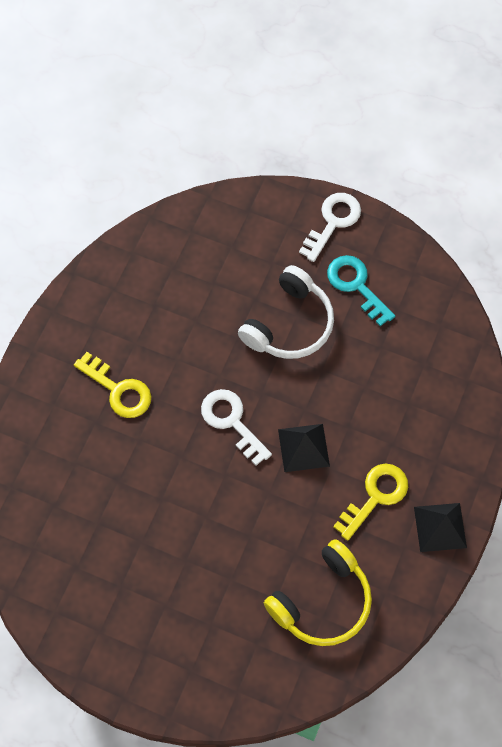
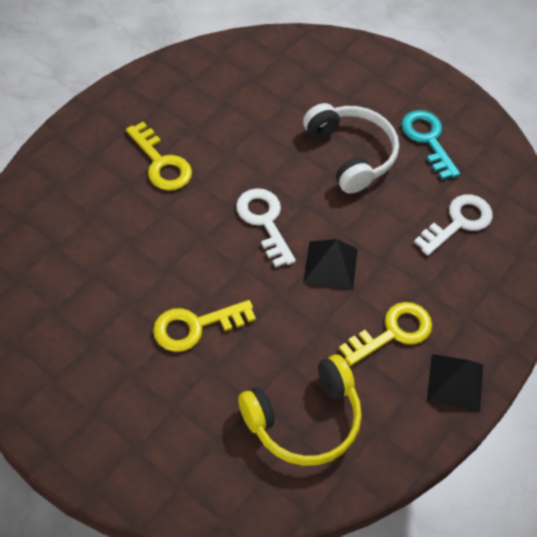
camera: 10 degrees right, 10 degrees down
white headphones [238,265,334,359] -> white headphones turned 75 degrees counterclockwise [303,103,399,194]
white key [299,193,361,262] -> white key moved to [414,194,493,256]
none -> yellow key [153,300,256,352]

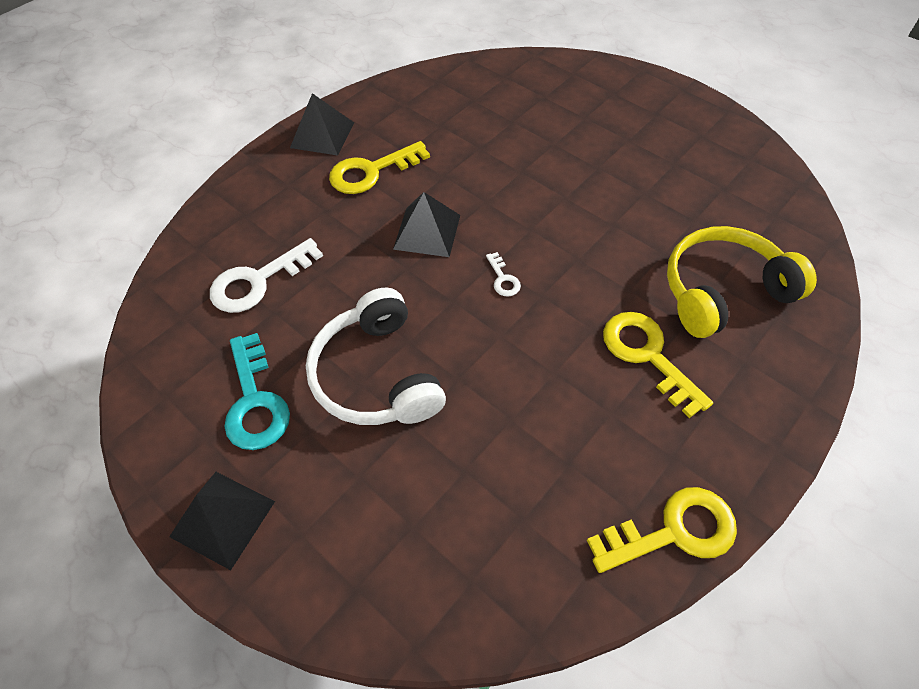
camera: 170 degrees left, 0 degrees up
yellow key [153,300,256,352] -> yellow key moved to [587,487,737,573]
white key [236,188,296,267] -> white key [486,252,521,297], size x0.48
yellow headphones [238,355,362,466] -> yellow headphones moved to [667,226,817,338]
none -> black pyramid [169,472,275,570]

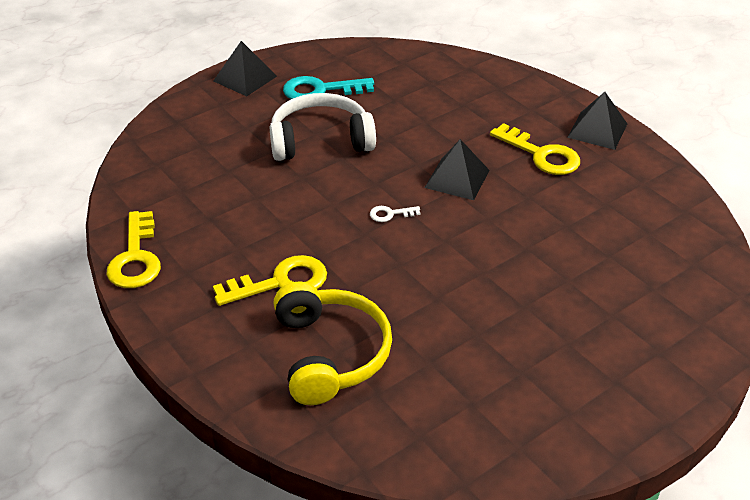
camera: 100 degrees right, 15 degrees down
white key [210,238,323,313] -> none
yellow key [329,141,430,194] -> yellow key turned 150 degrees clockwise [490,123,580,175]

